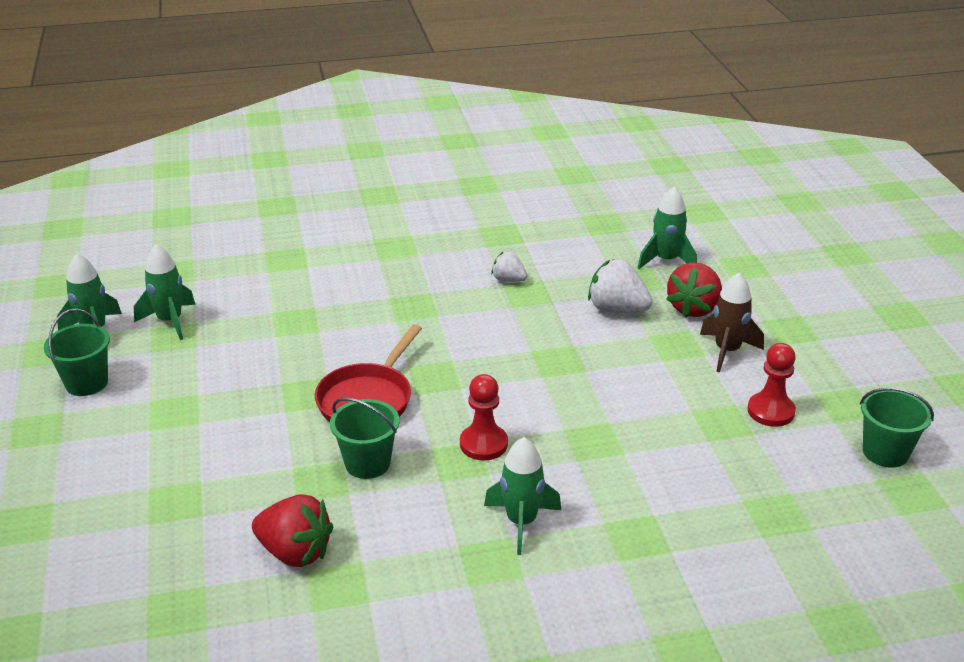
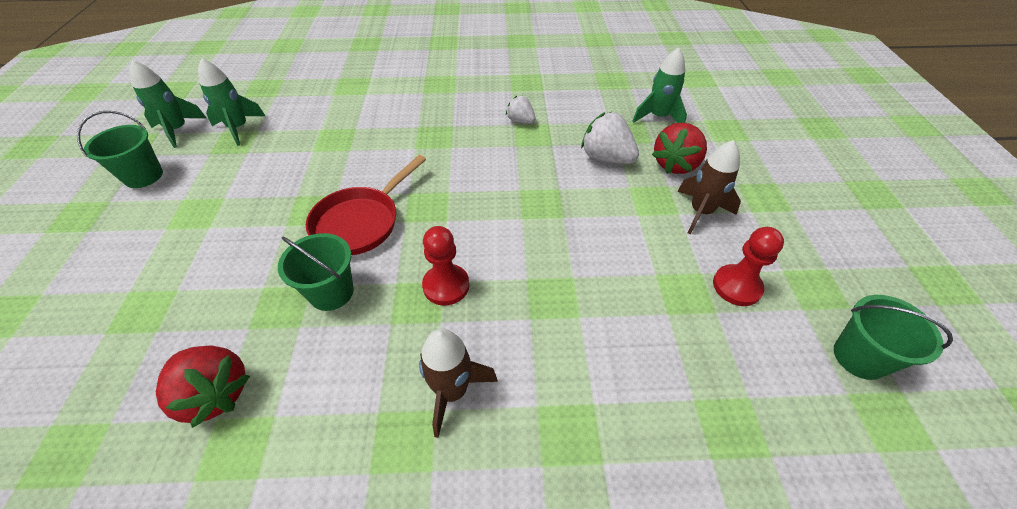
camera: 10 degrees right, 15 degrees up
green rocket [484,437,561,555] -> brown rocket [419,329,498,438]

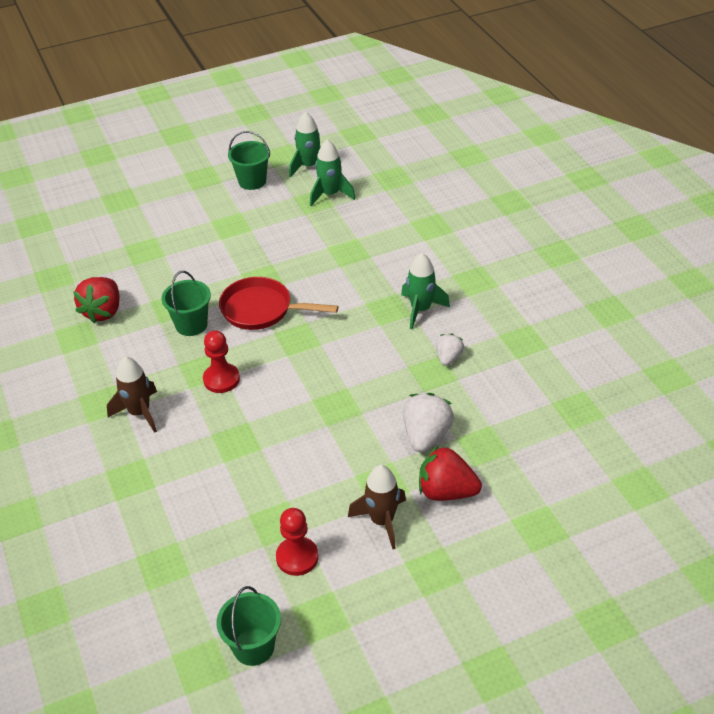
camera: 70 degrees right, 5 degrees down
green rocket [632,47,687,123] -> green rocket moved to [401,253,450,329]

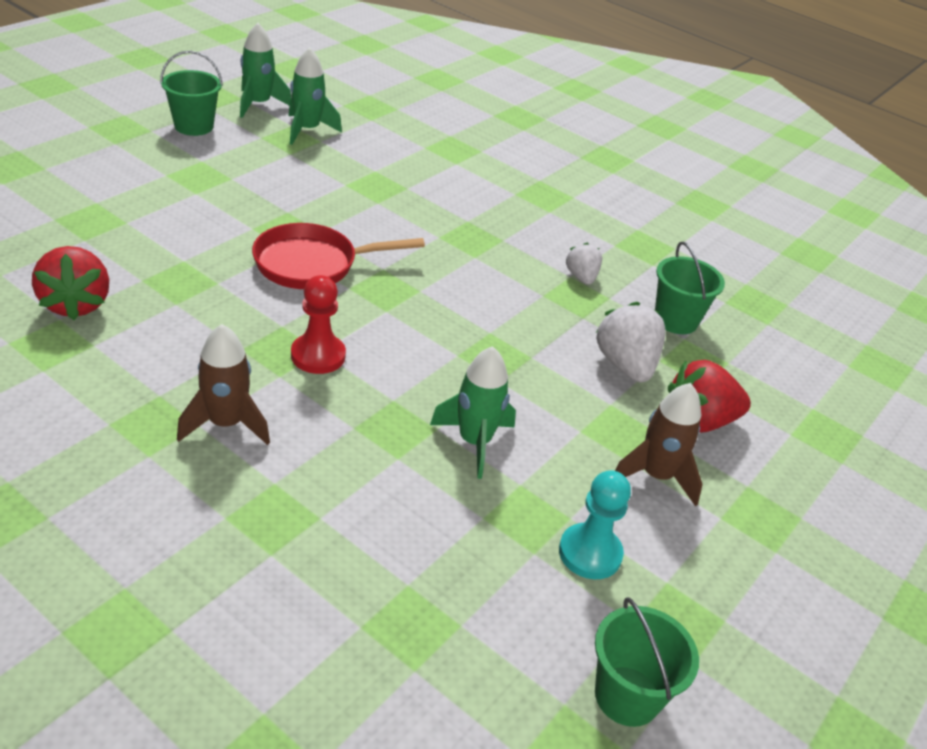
camera: 35 degrees left, 5 degrees down
green bucket [162,271,211,336] -> green bucket moved to [655,241,725,334]
red pawn [276,508,319,576] -> turquoise pawn [559,470,631,579]
green rocket [401,253,450,329] -> green rocket moved to [430,346,516,479]

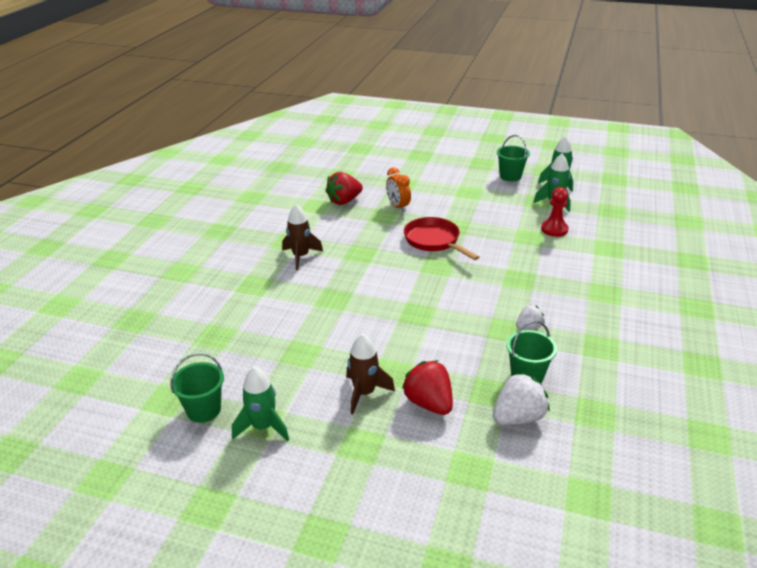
camera: 75 degrees right, 5 degrees down
red pawn [291,275,346,374] -> red pawn moved to [541,187,568,237]
green rocket [430,346,516,479] -> green rocket moved to [232,367,289,441]
turquoise pawn [559,470,631,579] -> none
white strawberry [596,302,666,383] -> white strawberry moved to [493,372,550,425]
none -> orange clock [386,167,411,212]

